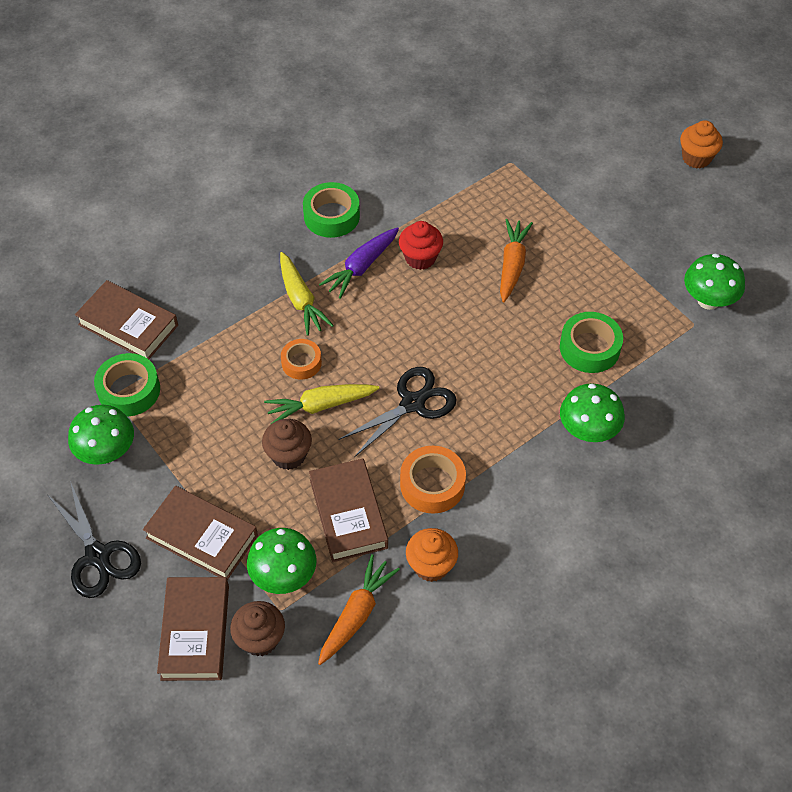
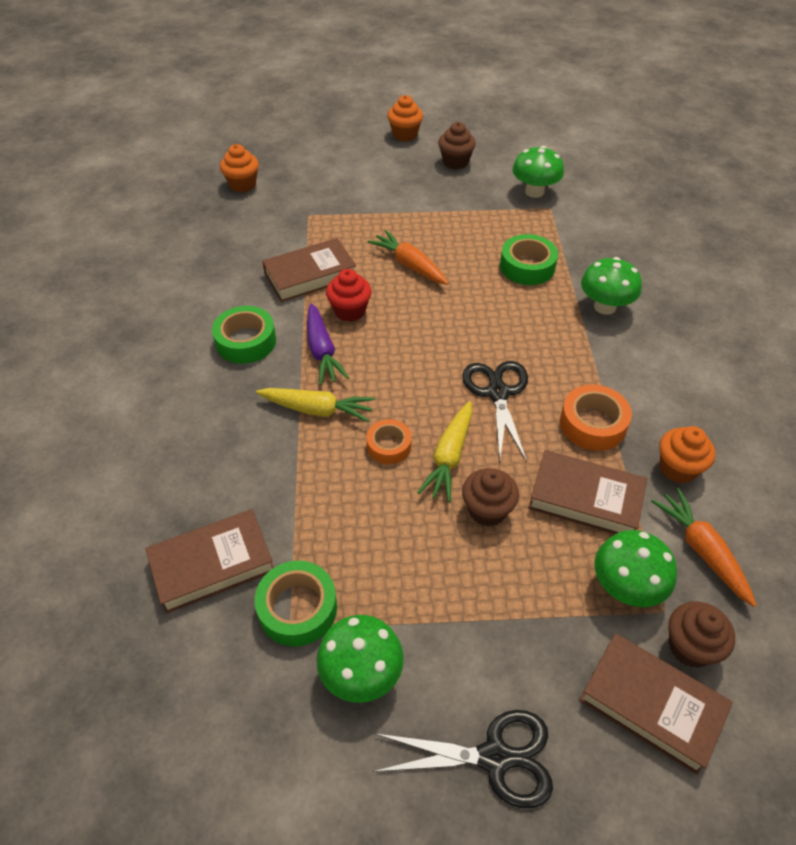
camera: 55 degrees left, 5 degrees down
brown book [143,486,258,580] -> brown book moved to [262,238,356,302]
none -> orange cupcake [220,144,259,192]
none -> brown cupcake [438,122,476,169]

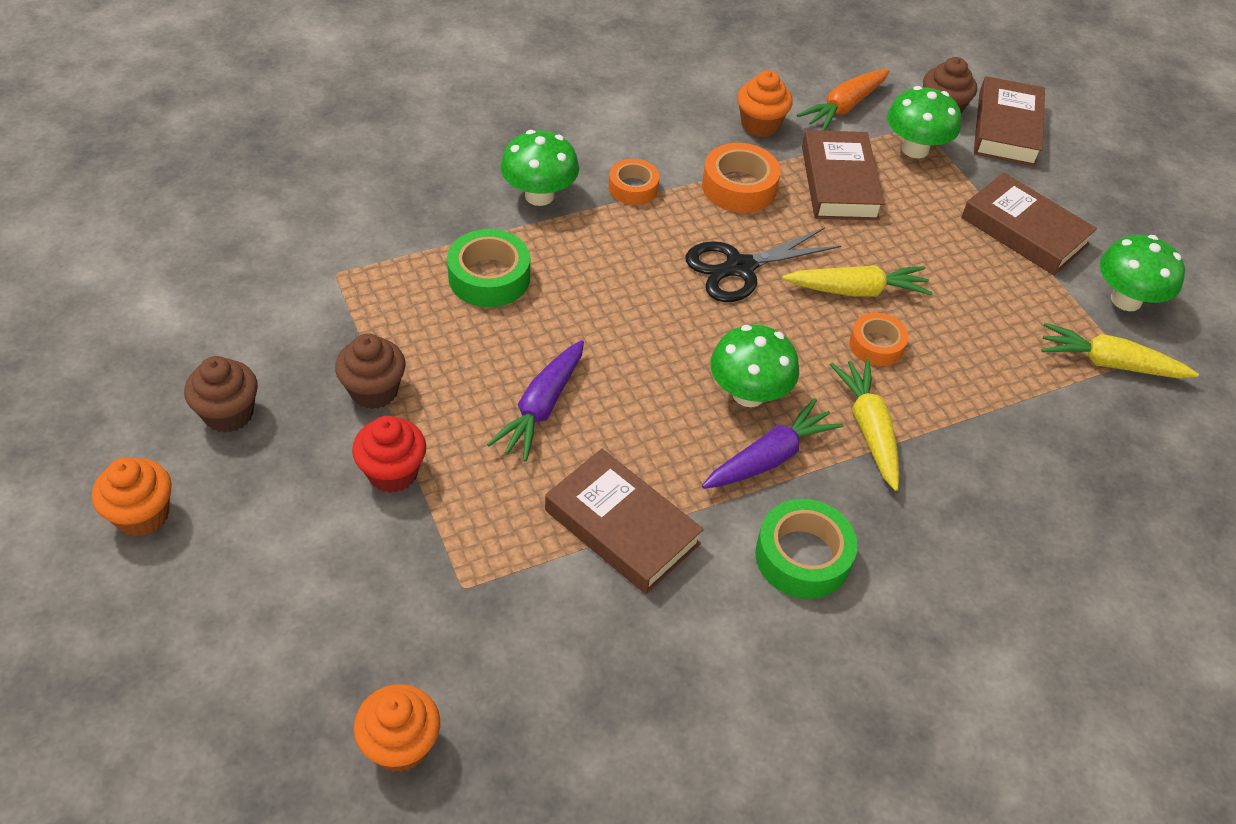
camera: 115 degrees left, 0 degrees up
brown book [145,509,274,614] -> brown book moved to [961,173,1097,275]
green tape [255,561,337,647] -> yellow carrot [1041,323,1199,379]
red cupcake [326,269,372,322] -> red cupcake moved to [352,416,426,493]
orange carrot [367,230,448,285] -> purple carrot [487,340,584,461]
black scissors [373,710,553,808] -> none
brown cupcake [462,468,519,527] -> brown cupcake moved to [335,333,406,409]
green mushroom [512,146,564,198] -> green mushroom moved to [710,325,799,407]
none -> orange tape [609,159,660,205]

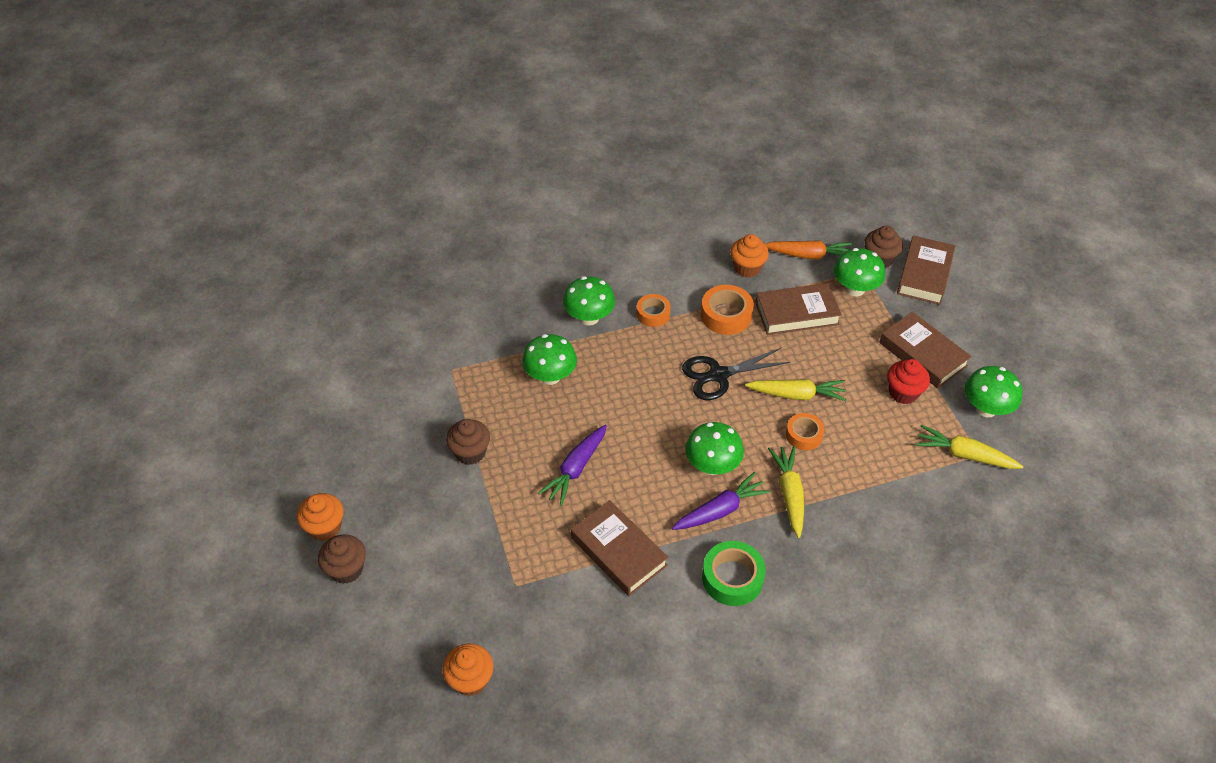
camera: 10 degrees right, 0 degrees up
brown cupcake [184,356,258,433] -> brown cupcake moved to [318,534,366,584]
red cupcake [352,416,426,493] -> red cupcake moved to [887,359,930,404]
green tape [447,229,530,307] -> green mushroom [522,334,577,385]
orange carrot [797,69,889,131] -> orange carrot turned 135 degrees counterclockwise [765,240,853,259]
brown book [802,130,884,220] -> brown book turned 75 degrees clockwise [756,283,842,335]

